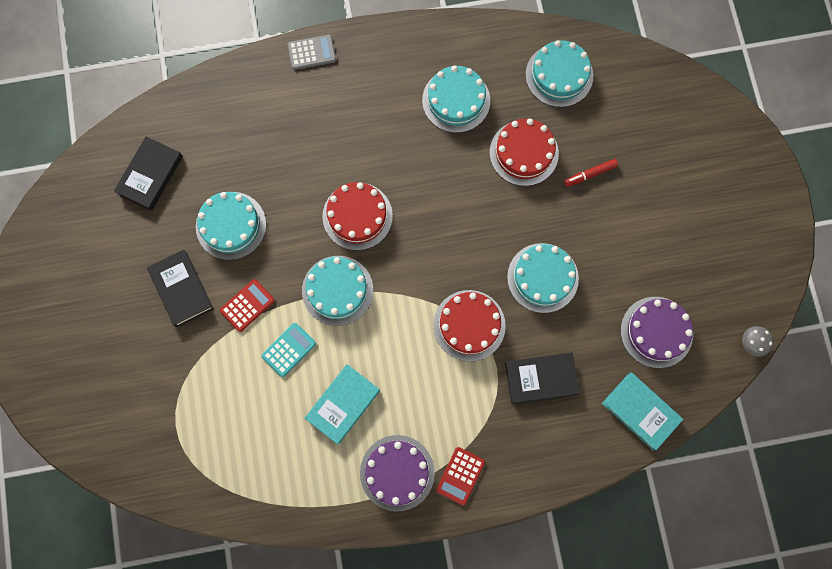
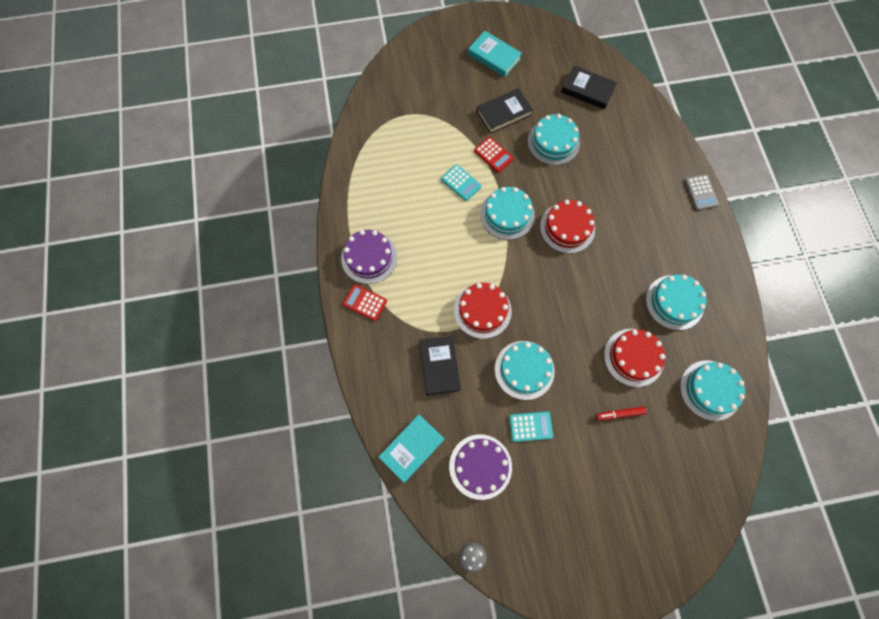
camera: 90 degrees right, 5 degrees down
turquoise book [305,364,380,444] -> turquoise book moved to [468,31,522,77]
red marker [564,159,618,187] -> red marker turned 75 degrees counterclockwise [596,406,647,420]
none -> turquoise calculator [509,412,553,442]

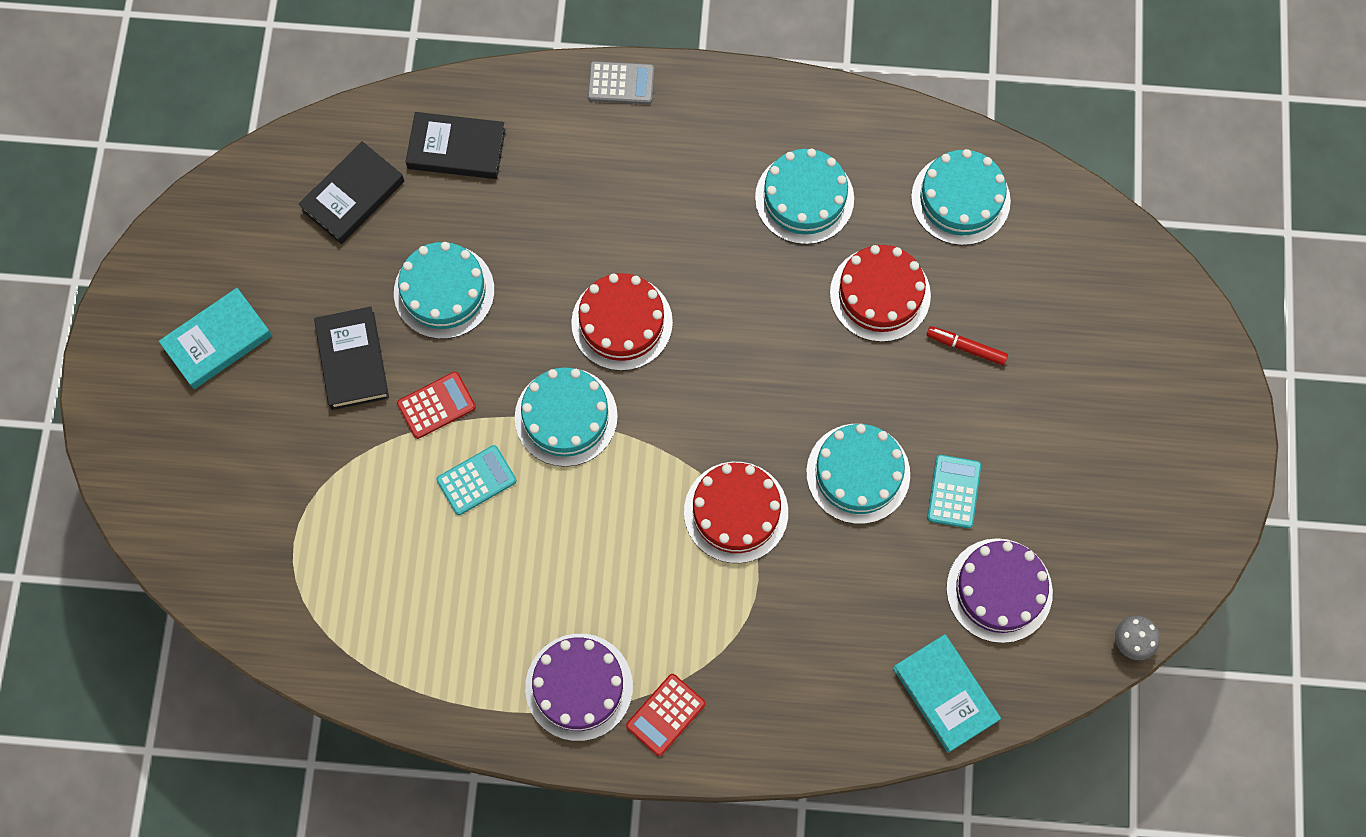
camera: 75 degrees left, 0 degrees up
black book [419,335,461,396] -> black book moved to [406,112,506,179]
red marker [596,406,647,420] -> red marker turned 105 degrees clockwise [926,326,1008,365]

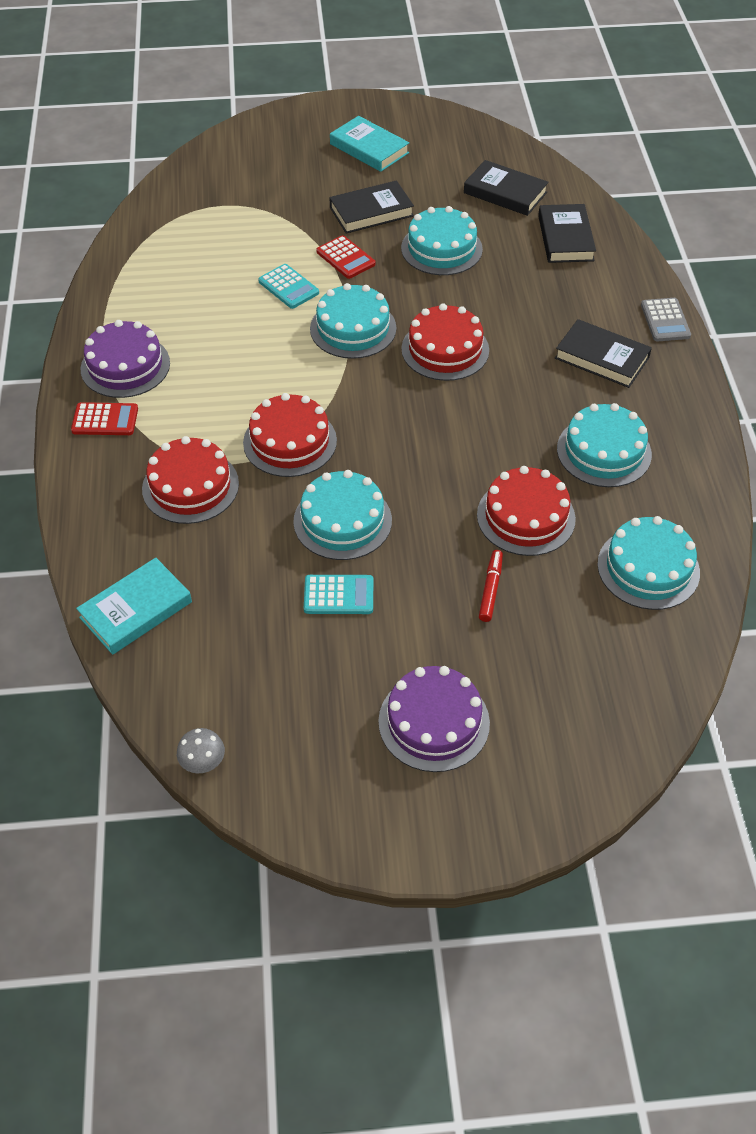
camera: 80 degrees right, 20 degrees down
red calculator [626,674,706,756] -> red calculator turned 150 degrees clockwise [71,402,138,435]
purple cake [946,538,1053,643] -> purple cake moved to [378,666,490,772]
none -> red cake [142,436,239,524]
none -> black book [555,319,652,388]

